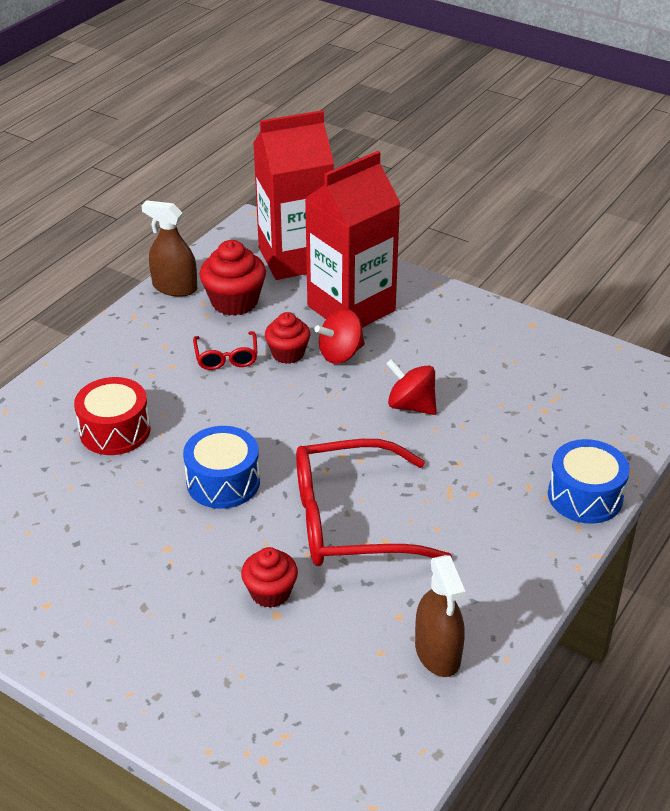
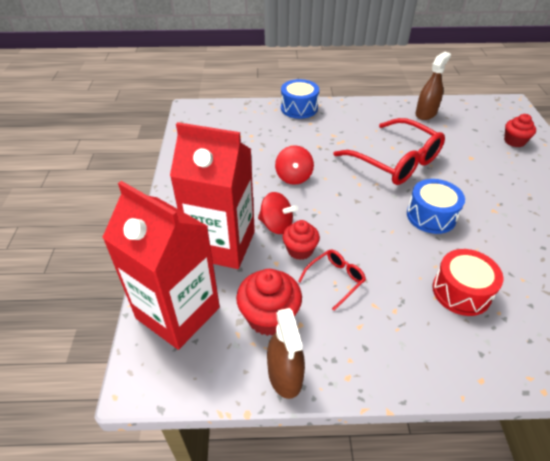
camera: 125 degrees left, 5 degrees up
red cupcake [241,547,298,608] -> red cupcake moved to [504,114,536,147]

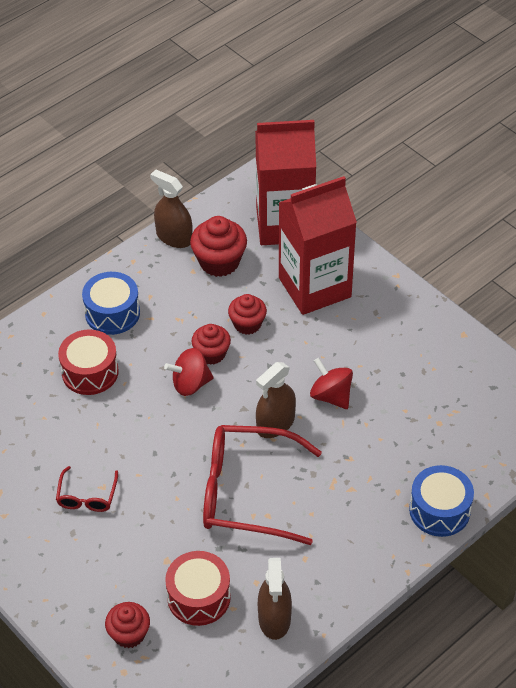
camera: 140 degrees right, 5 degrees up
red spinning top [258,192,298,234] -> red spinning top moved to [164,348,214,396]
red glasses [298,250,366,311] -> red glasses moved to [56,466,118,512]
blue drum [407,179,465,234] -> blue drum moved to [82,272,140,335]
none -> red drum [165,551,231,626]
none -> red cupcake [191,324,231,365]
none -> brown spray bottle [256,362,296,438]

